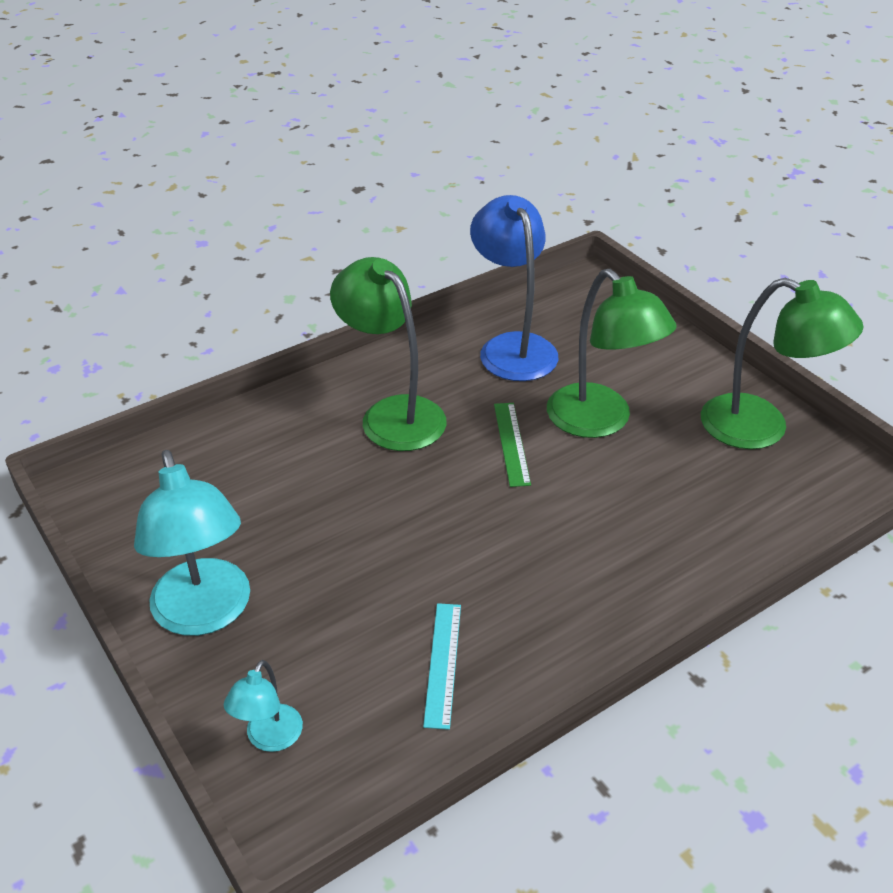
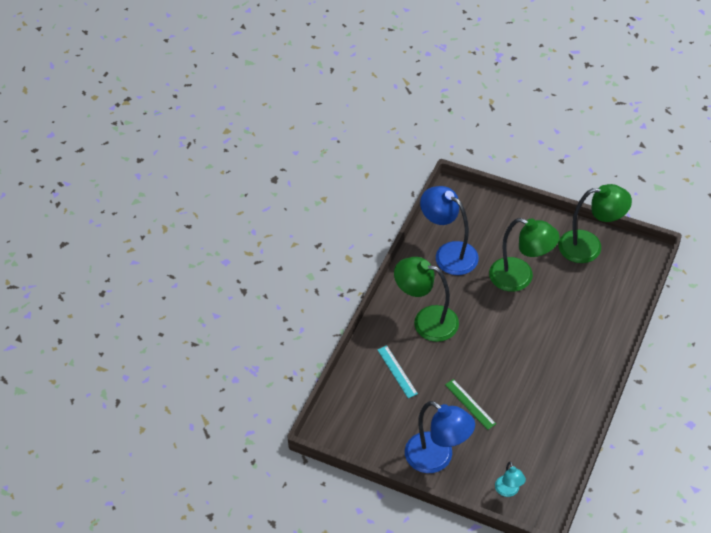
camera: 30 degrees left, 10 degrees up
turquoise lamp [134,450,250,636] -> blue lamp [405,401,475,473]
turquoise ruler [423,603,461,730] -> turquoise ruler moved to [377,345,418,398]
green ruler [494,403,531,487] -> green ruler moved to [445,379,496,430]

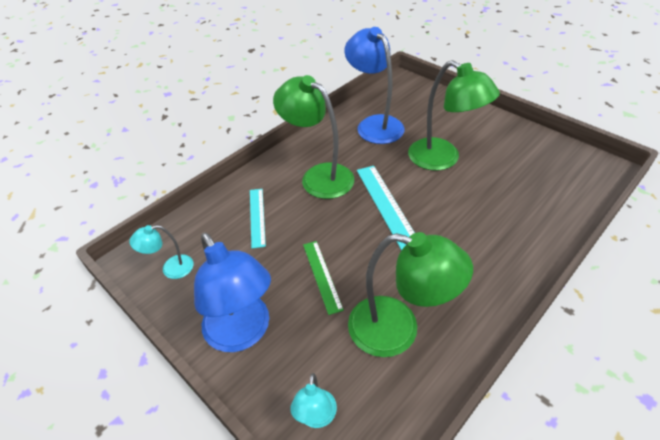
camera: 20 degrees right, 5 degrees down
green lamp [558,184,632,263] -> green lamp moved to [348,232,473,357]
none -> turquoise lamp [129,225,194,279]
none -> turquoise ruler [357,166,415,251]

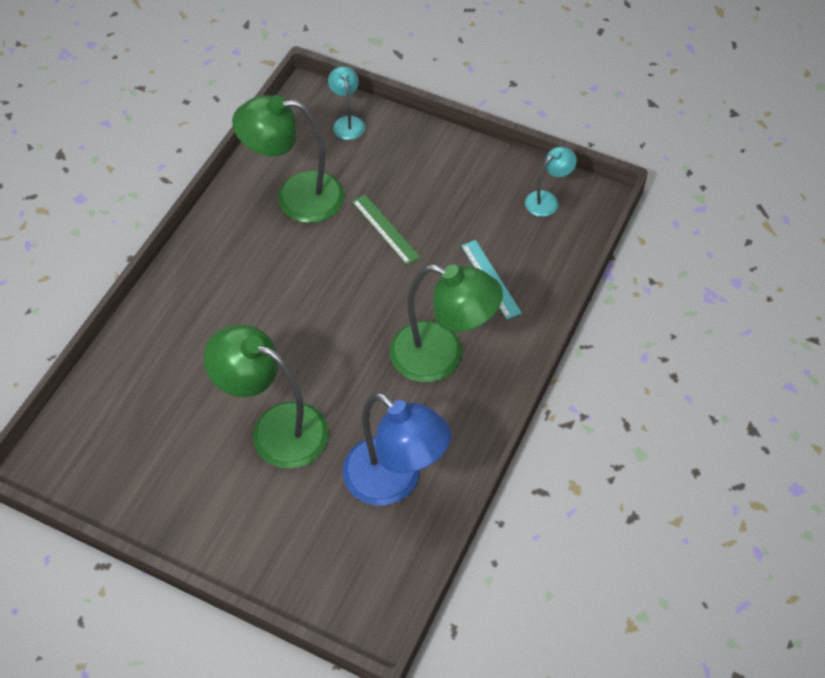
camera: 160 degrees right, 10 degrees up
blue lamp [194,232,271,352] -> none
turquoise ruler [357,166,415,251] -> none

